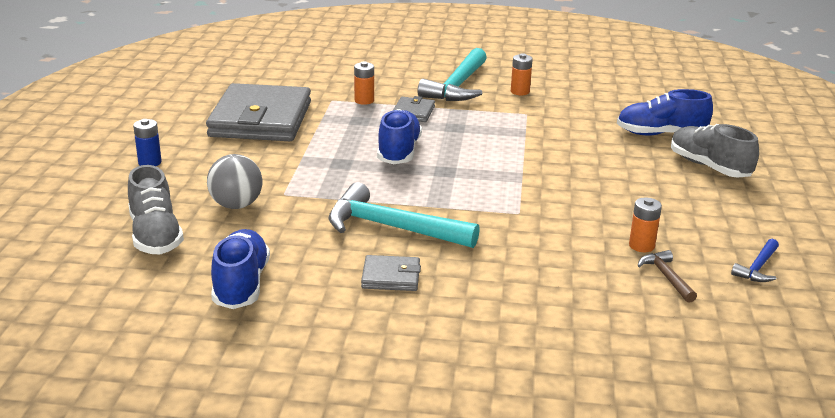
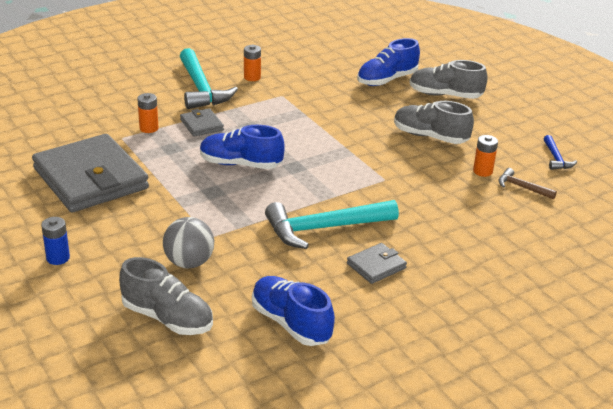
camera: 40 degrees left, 5 degrees up
blue shoe [377,109,422,164] -> blue shoe turned 45 degrees counterclockwise [200,125,285,169]
none -> grey shoe [394,101,474,144]

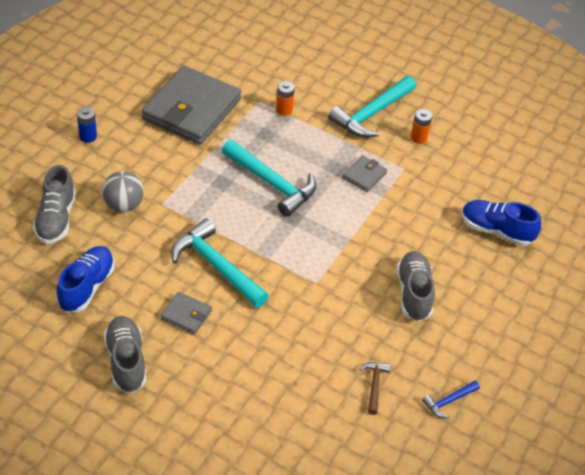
camera: 60 degrees right, 15 degrees up
grey wallet [180,108,224,137] -> grey wallet moved to [342,155,387,192]
blue shoe [200,125,285,169] -> turquoise hammer [222,140,316,217]
grey shoe [409,60,488,99] -> grey shoe moved to [104,316,147,393]
orange battery [473,135,498,177] -> none

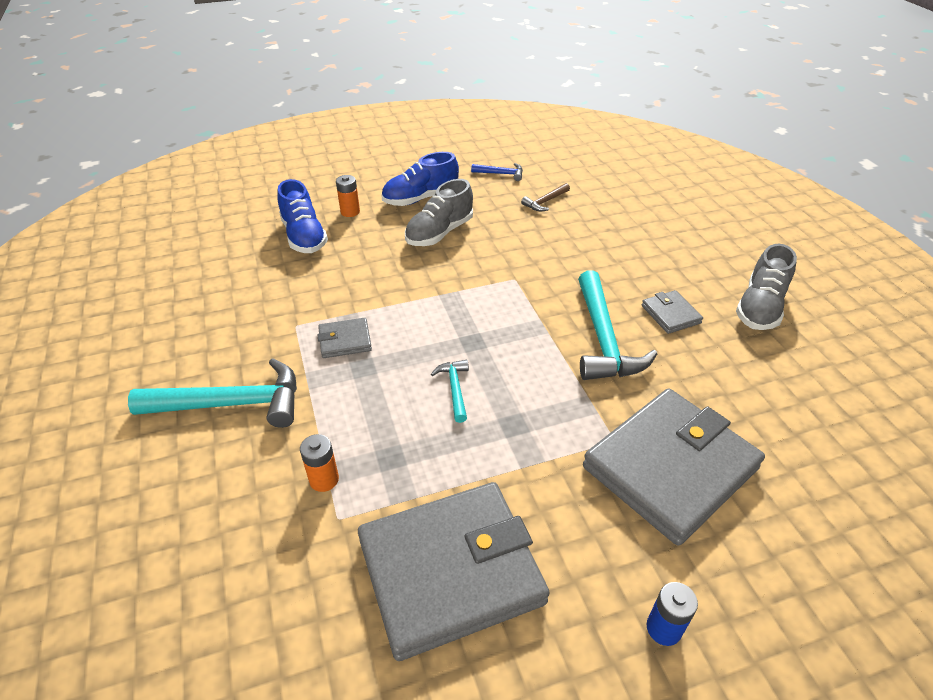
camera: 135 degrees left, 5 degrees down
grey shoe [33,165,76,244] -> none
blue shoe [57,246,115,312] -> blue shoe moved to [382,152,459,206]
grey ball [102,171,144,212] -> grey wallet [583,388,765,546]
turquoise hammer [222,140,316,217] -> turquoise hammer [431,360,469,423], size x0.48
orange battery [411,109,432,144] -> orange battery moved to [336,175,360,217]

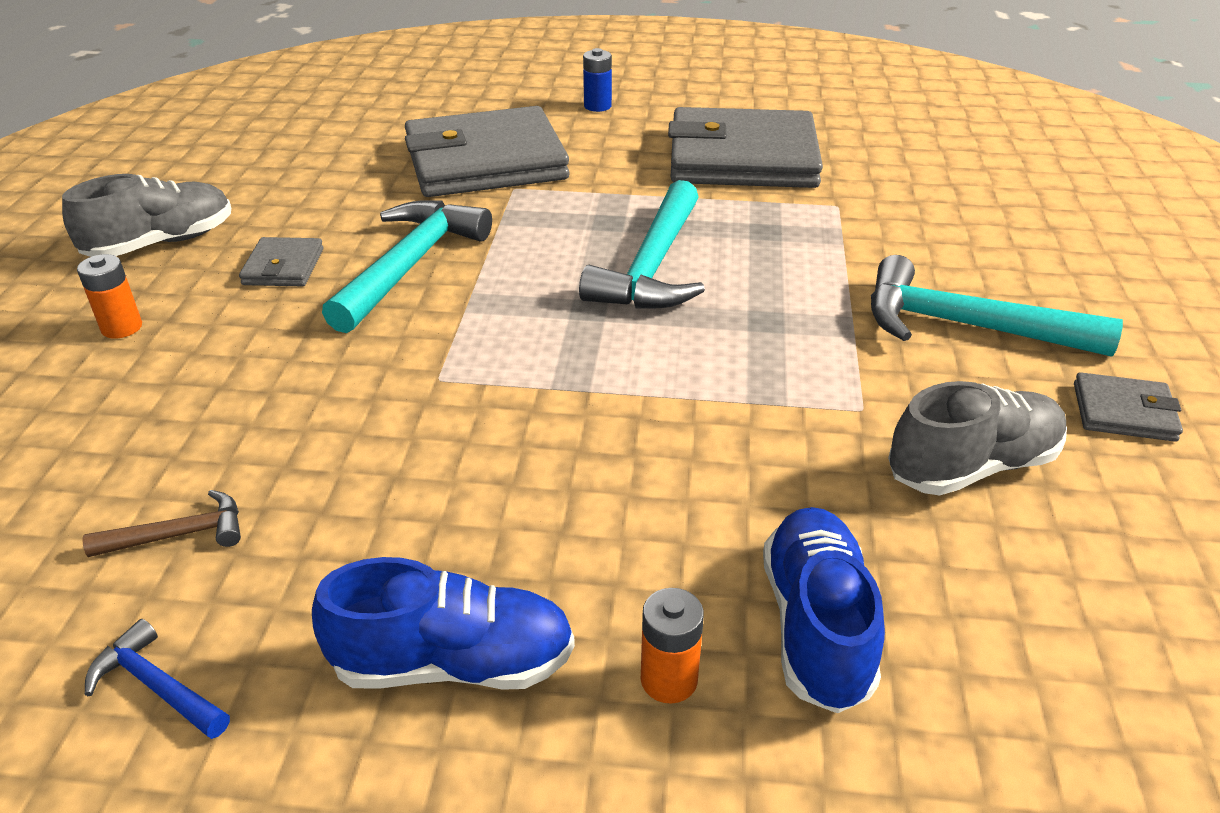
camera: 155 degrees left, 5 degrees down
orange battery [300,434,339,492] -> orange battery moved to [77,254,142,338]
grey wallet [318,318,372,358] -> grey wallet moved to [1074,372,1183,442]
grey shoe [405,179,473,246] -> grey shoe moved to [888,381,1067,495]
turquoise hammer [431,360,469,423] -> turquoise hammer [579,180,705,309], size x2.07

